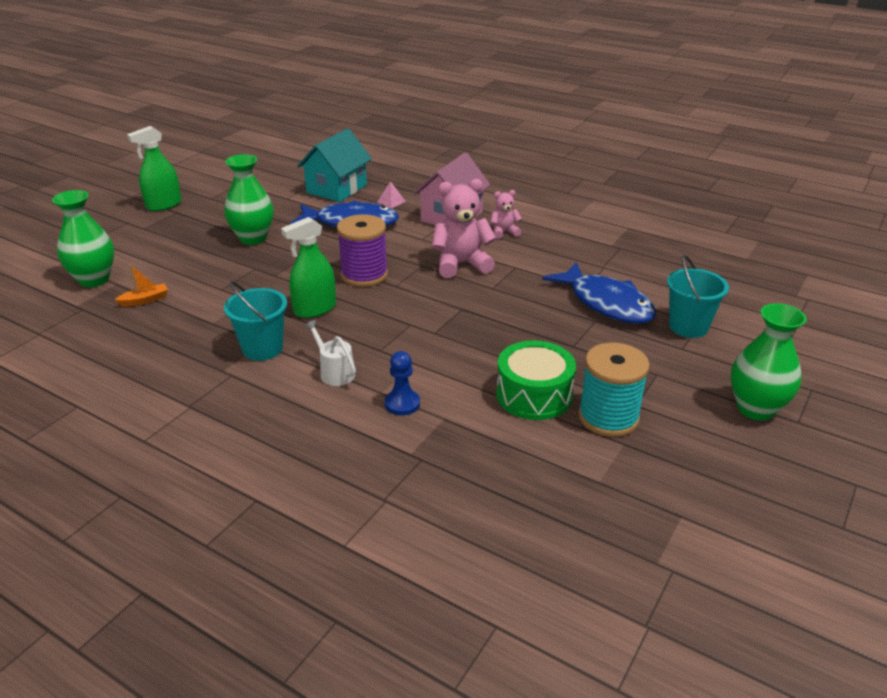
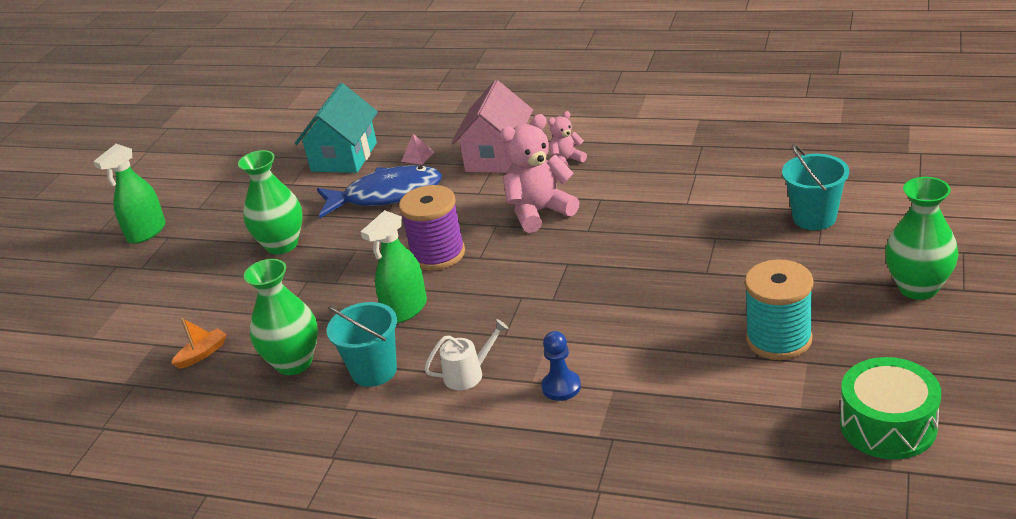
camera: 10 degrees left, 0 degrees up
green vase [52,190,114,287] -> green vase moved to [244,259,318,375]
white watering can [304,320,356,386] -> white watering can turned 120 degrees clockwise [424,319,509,390]
green drum [496,341,576,420] -> green drum moved to [840,357,941,459]
blue fish [542,262,656,324] -> none

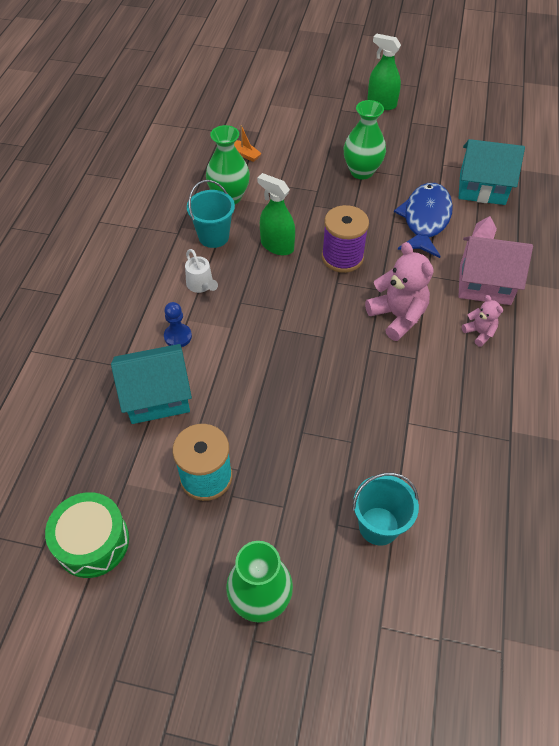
camera: 80 degrees right, 20 degrees up
blue fish [317,165,442,218] -> blue fish turned 150 degrees counterclockwise [394,183,453,258]
none -> turquoise house [111,344,192,424]

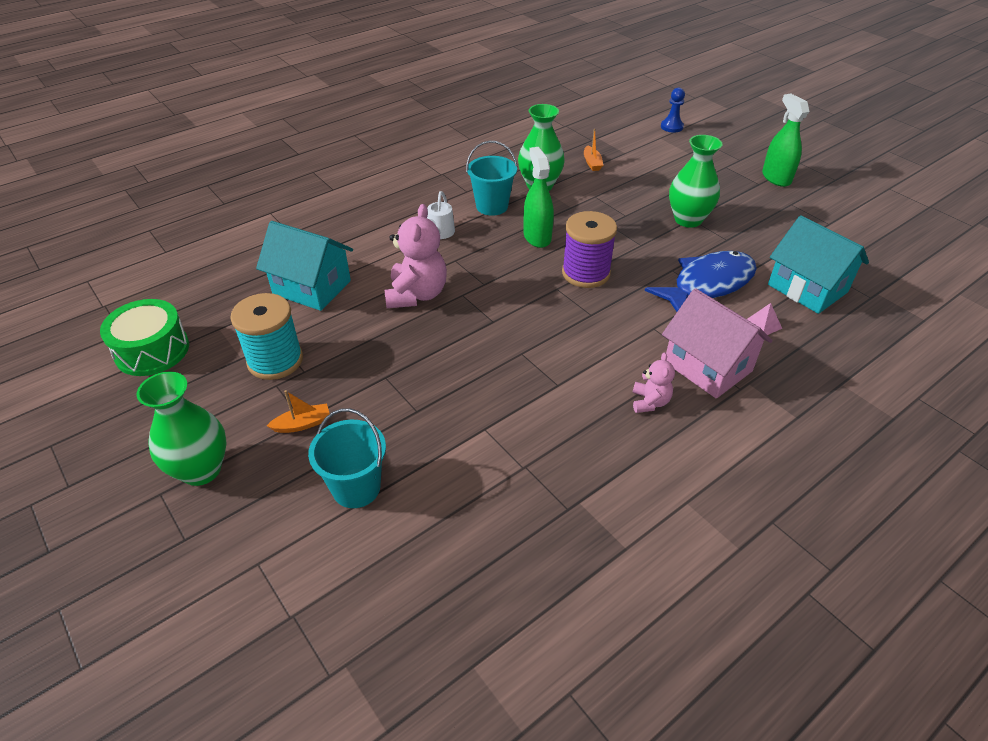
camera: 40 degrees right, 10 degrees down
blue pawn [164,302,192,347] -> blue pawn moved to [661,88,685,133]
pink teddy bear [365,242,434,341] -> pink teddy bear moved to [385,204,447,308]
none -> orange boat [267,390,330,433]

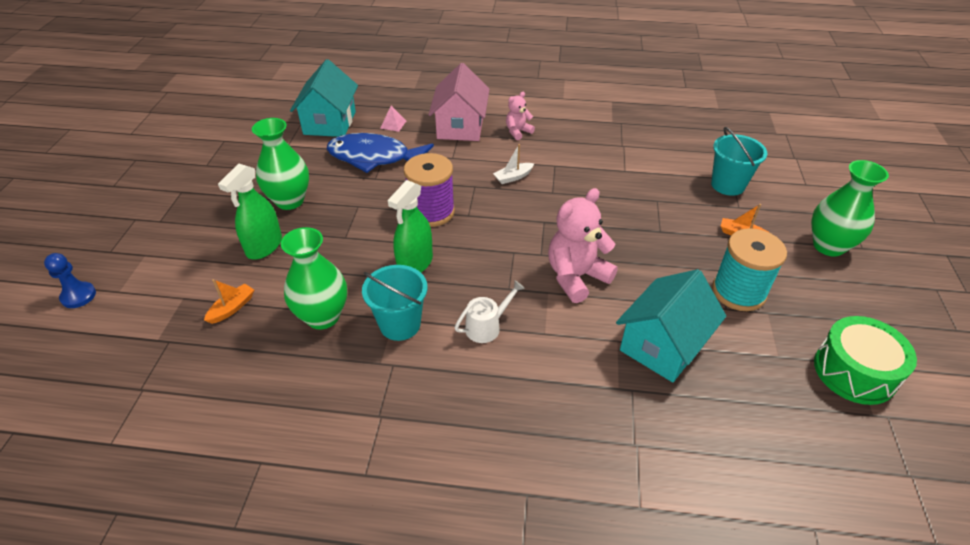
camera: 135 degrees left, 0 degrees up
turquoise house [256,221,353,311] -> turquoise house turned 60 degrees clockwise [616,269,726,382]
green spray bottle [762,93,810,187] -> green spray bottle moved to [218,164,282,260]
none -> white boat [493,144,535,184]

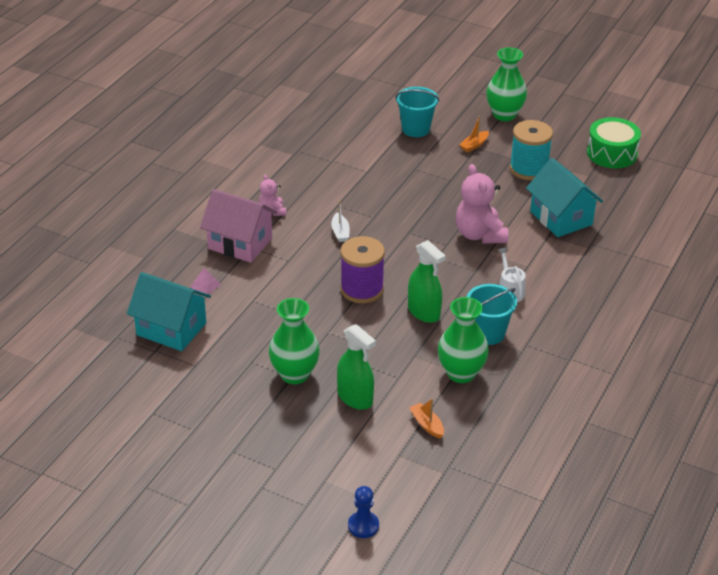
camera: 70 degrees left, 5 degrees down
blue fish [327,133,434,173] -> none

